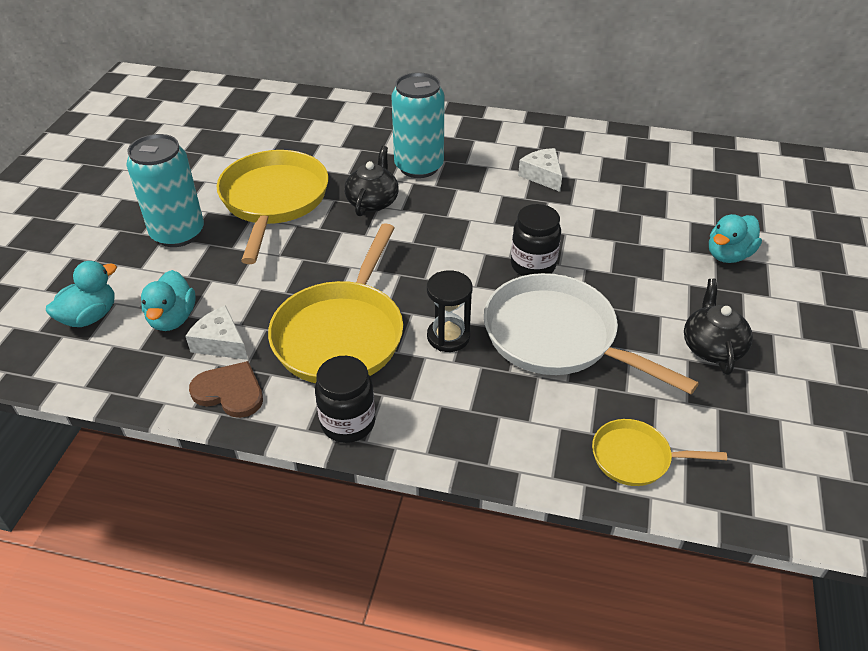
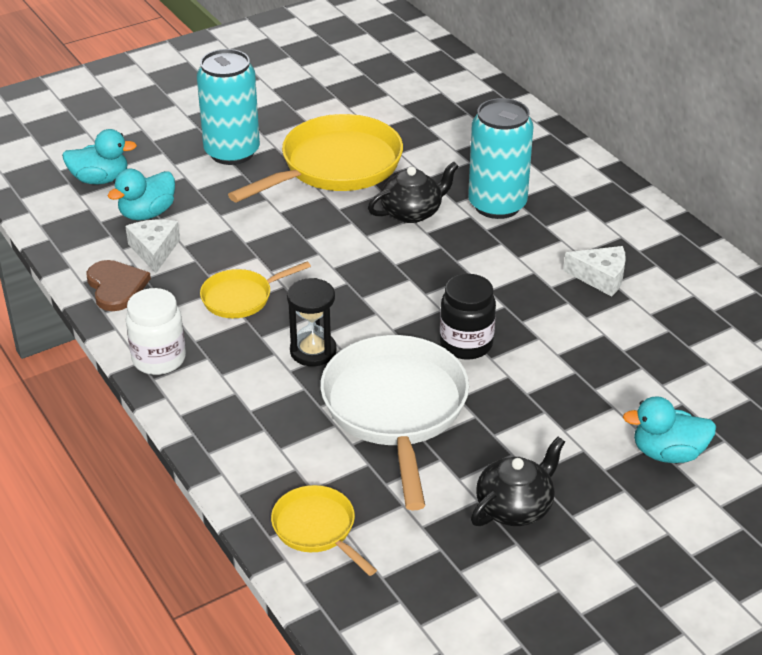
camera: 45 degrees right, 5 degrees down
yellow pan [268,223,403,383] -> yellow pan [200,261,311,318], size x0.52
black jar [315,356,375,443] -> white jar [126,288,186,375]
white cheese [518,148,562,192] -> white cheese turned 90 degrees clockwise [563,246,626,297]

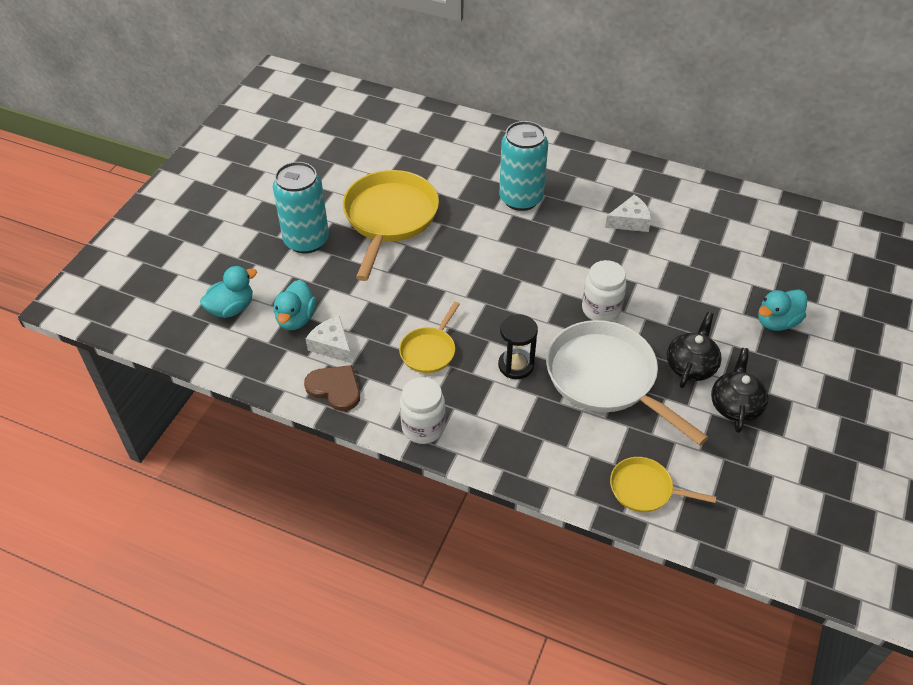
camera: 35 degrees left, 10 degrees up
black teapot [368,162,459,223] -> black teapot moved to [667,312,722,388]
black jar [440,274,496,360] -> white jar [582,260,626,322]

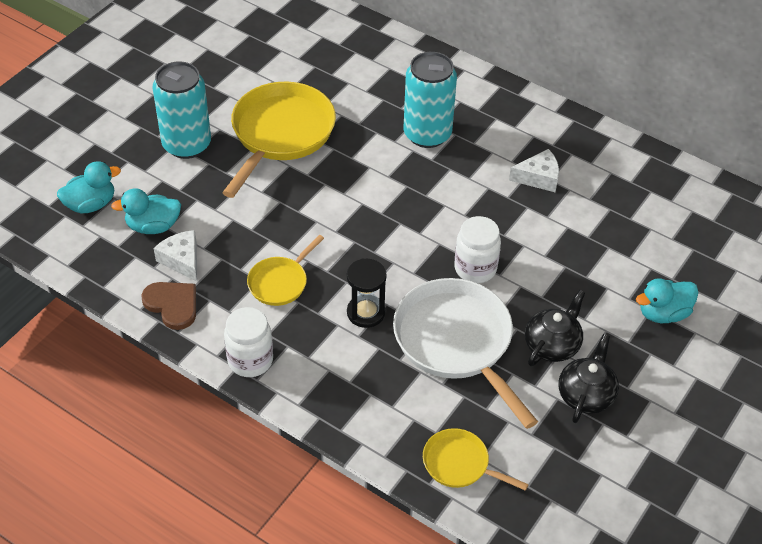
camera: 10 degrees right, 0 degrees up
turquoise duck [273,280,316,330] -> turquoise duck turned 60 degrees clockwise [111,188,181,234]

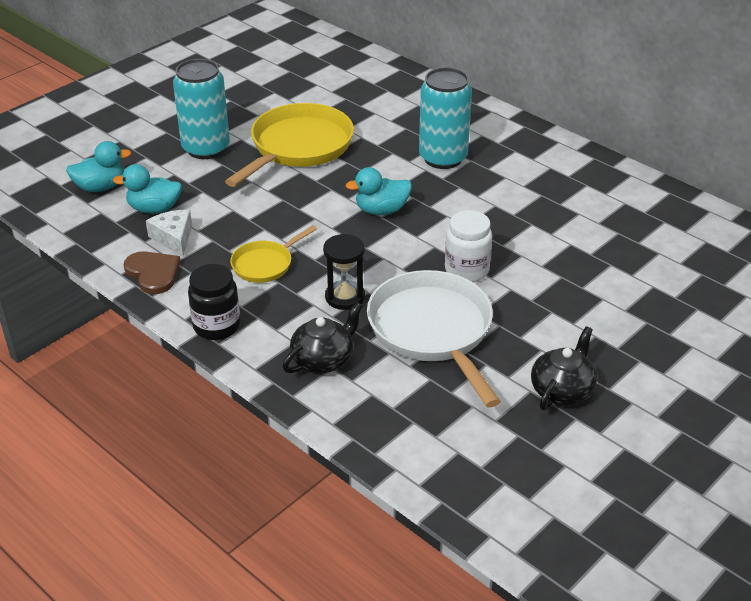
camera: 10 degrees right, 10 degrees down
white jar [224,307,273,377] -> black jar [188,264,240,340]
yellow pan [423,428,529,491] -> none
white cheese [509,149,559,192] -> none
black teapot [525,290,585,366] -> black teapot moved to [282,302,363,373]
turquoise duck [636,278,699,323] -> turquoise duck moved to [346,167,412,215]

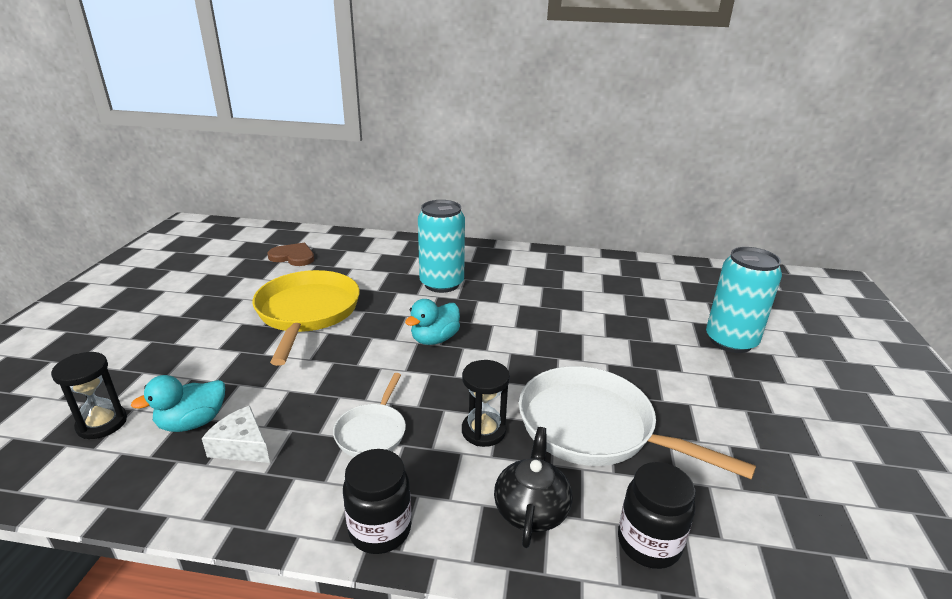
camera: 35 degrees left, 10 degrees down
turquoise duck [66,141,132,192] -> black hourglass [51,352,127,439]
brown heart [124,251,181,294] -> brown heart moved to [268,243,314,266]
turquoise can [173,59,230,159] -> turquoise can moved to [706,247,782,353]
yellow pan [230,225,317,283] -> white pan [333,373,406,457]
white jar [445,210,492,282] -> none
black teapot [531,326,597,410] -> none
none -> black jar [618,462,696,569]

